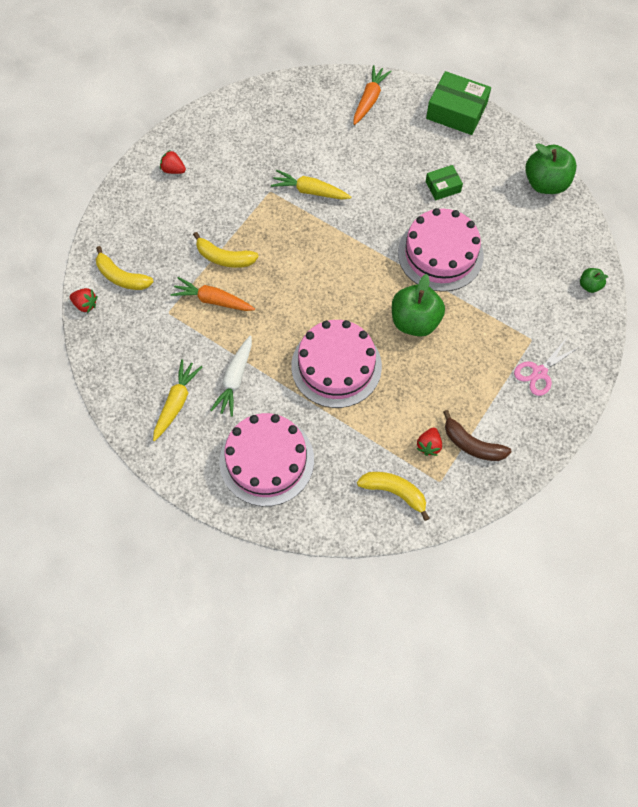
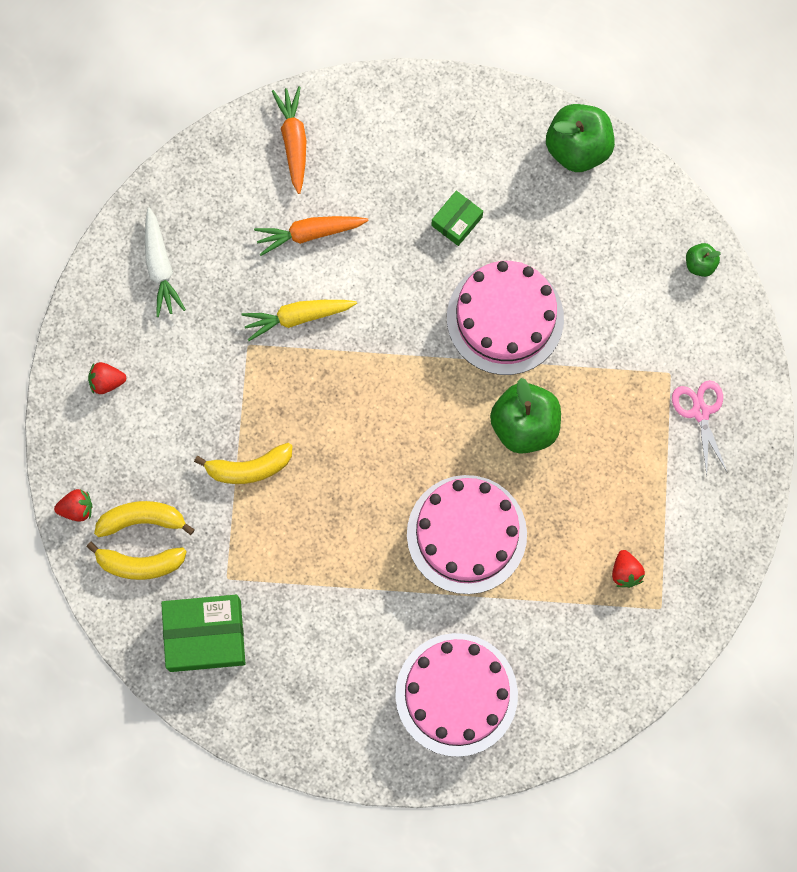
camera: 30 degrees left, 10 degrees up
red strawberry [70,288,97,313] -> red strawberry moved to [54,489,93,522]
yellow carrot [153,359,202,441] -> none
orange carrot [170,277,255,311] -> orange carrot moved to [254,216,369,256]
white carrot [210,336,252,417] -> white carrot moved to [145,207,186,317]
yellow banana [357,472,430,521] -> yellow banana moved to [94,501,195,537]
green box [426,71,491,135] -> green box moved to [161,595,245,672]
brown banana [443,410,512,461] -> none
pink scissors [514,338,579,396] -> pink scissors turned 150 degrees clockwise [672,380,727,475]

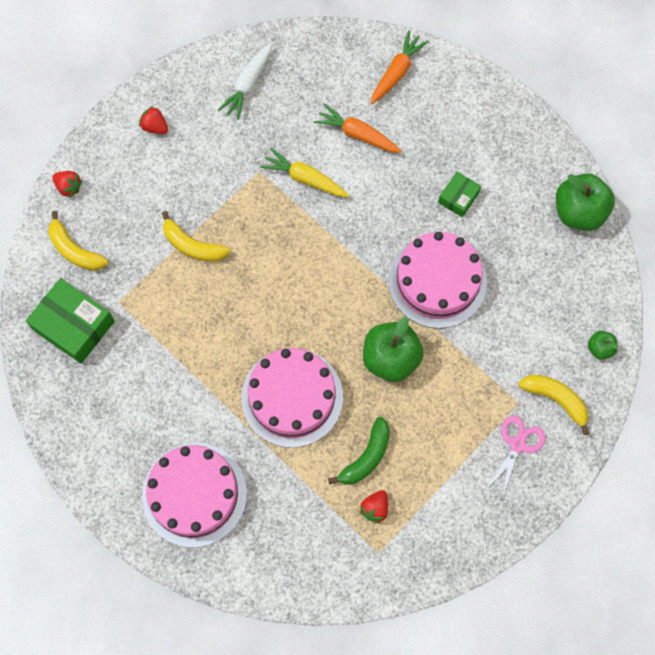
camera: 40 degrees right, 5 degrees down
yellow banana [94,501,195,537] -> yellow banana moved to [518,374,589,435]
green box [431,190,483,246] -> green box turned 45 degrees counterclockwise [438,172,481,217]
none -> green banana [328,417,390,485]

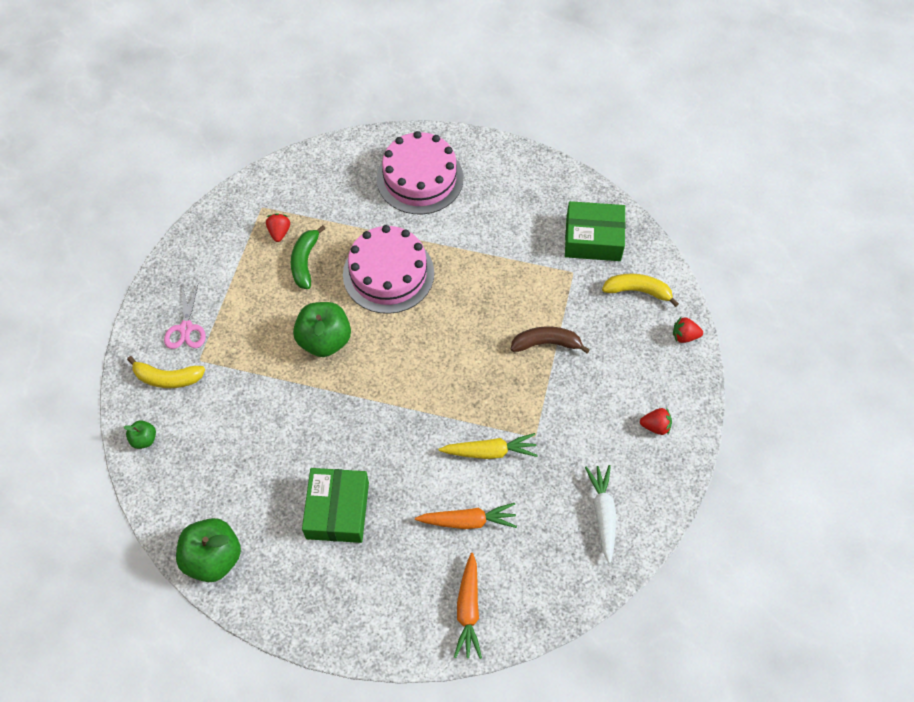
camera: 150 degrees right, 10 degrees down
yellow banana [162,211,230,262] -> brown banana [510,327,590,353]
pink cake [388,232,487,329] -> none
green box [438,172,481,217] -> green box [302,468,369,543], size x1.83

